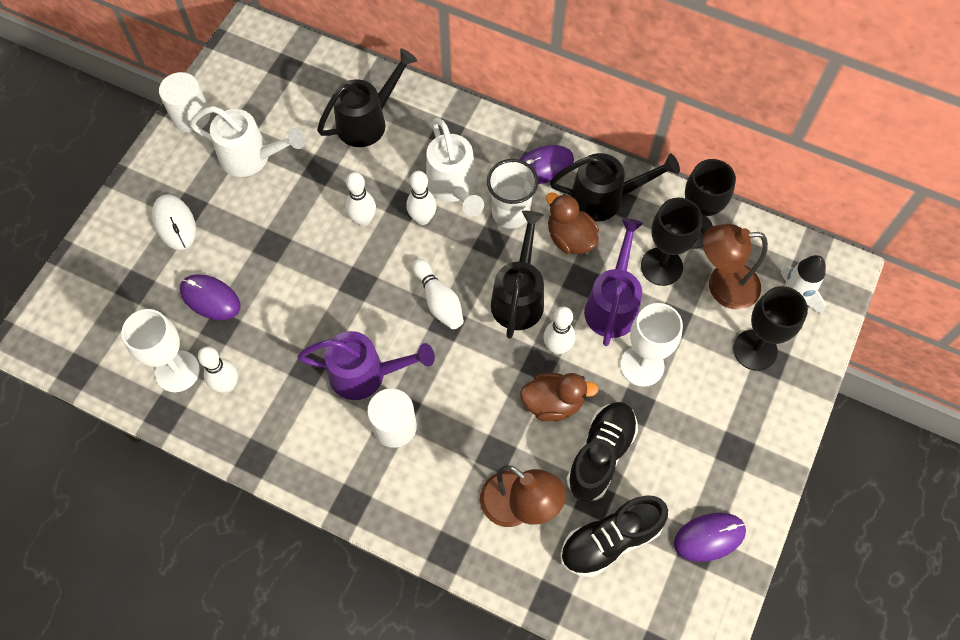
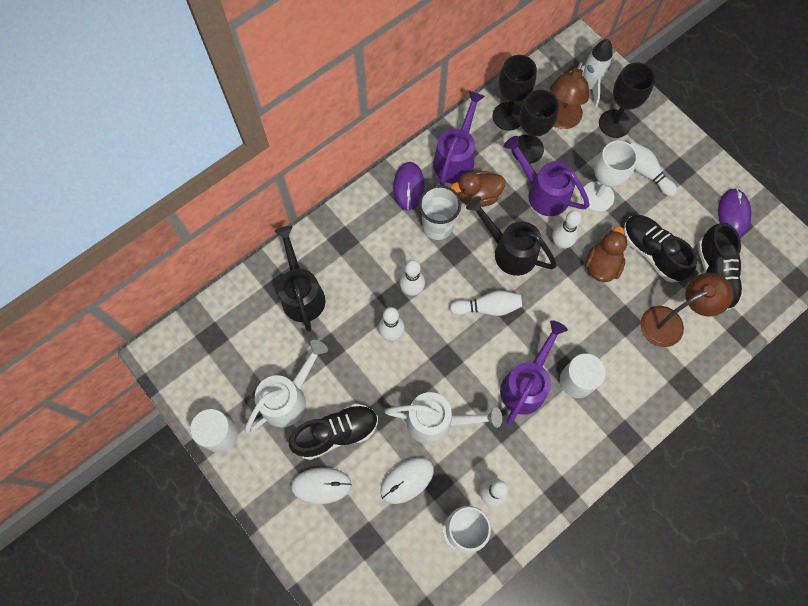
camera: 65 degrees left, 5 degrees up
purple mouse [180,274,240,320] -> white mouse [380,457,434,504]
white watering can [426,118,484,216] -> white watering can moved to [385,392,502,444]
black watering can [550,153,680,222] -> purple watering can [433,91,485,185]
none -> black shoe [289,404,378,460]
none -> white bowling pin [630,142,677,197]

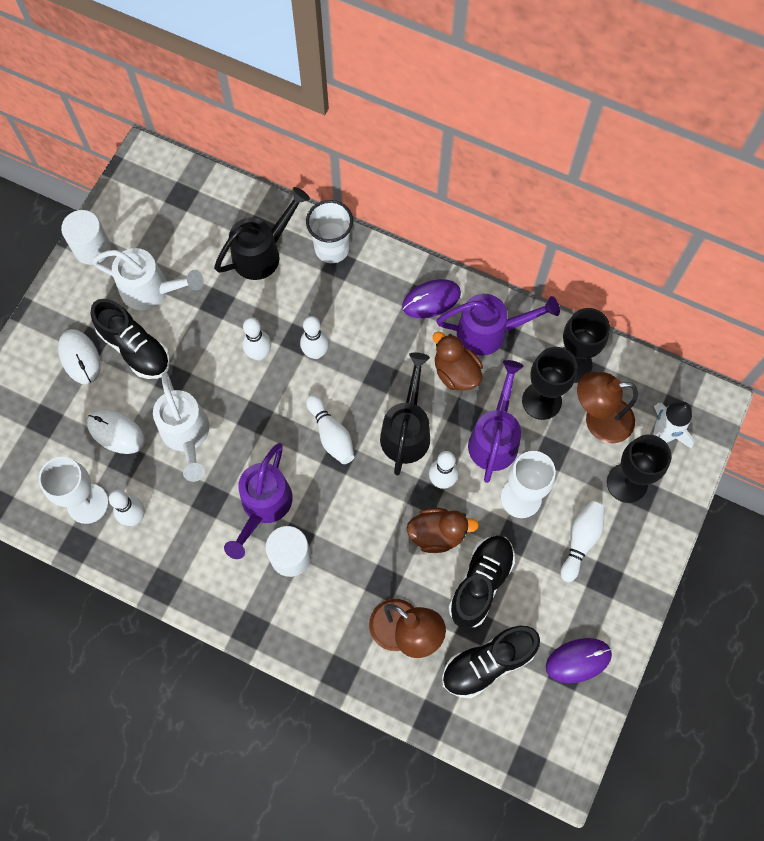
camera: 65 degrees right, 0 degrees up
white cup [419,185,461,240] -> white cup moved to [306,200,353,263]
purple watering can [500,320,568,425] -> purple watering can turned 105 degrees clockwise [224,443,293,559]

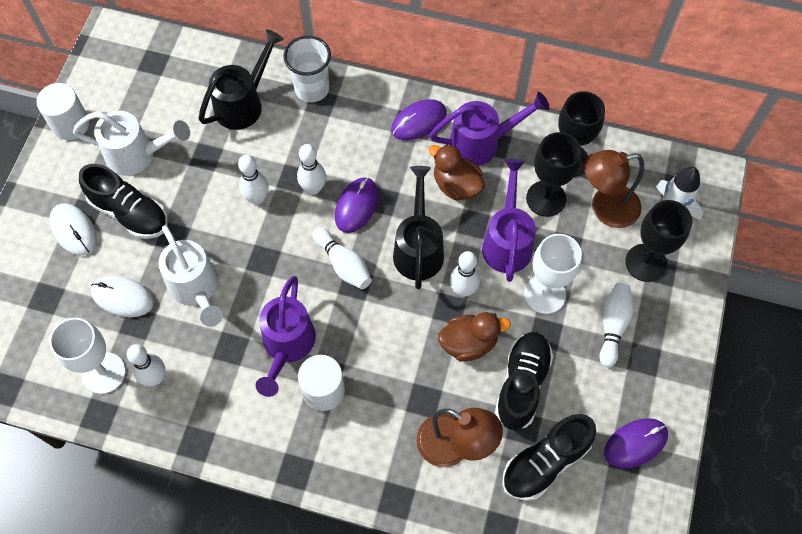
camera: 10 degrees left, 5 degrees down
none -> purple mouse [335,177,378,233]

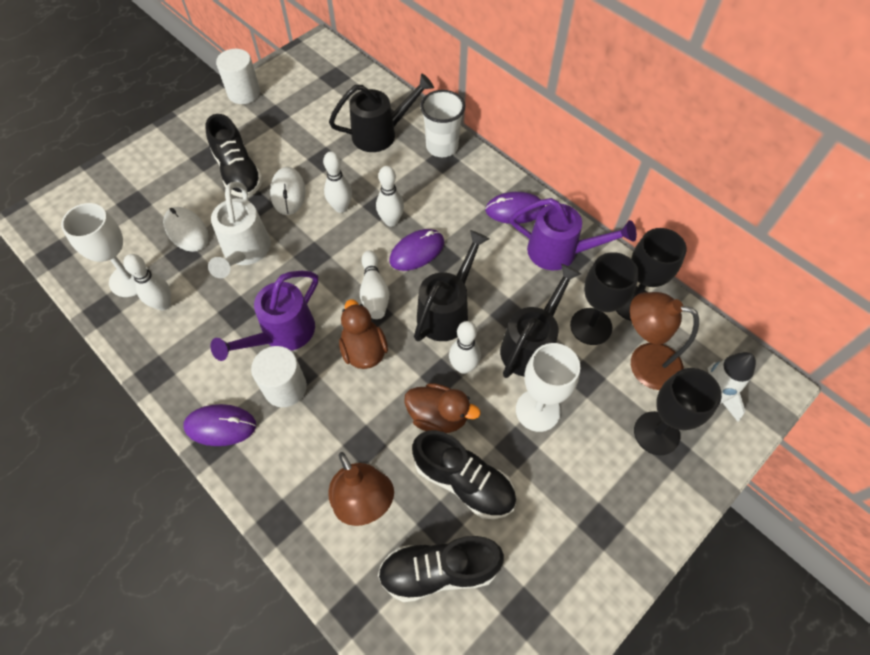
camera: 30 degrees right, 5 degrees down
white mouse [49,203,97,256] -> white mouse moved to [270,167,306,215]
white watering can [73,111,190,176] -> none
brown duck [429,144,485,201] -> brown duck moved to [339,299,388,369]
purple watering can [482,159,536,282] -> black watering can [500,264,581,378]
black shoe [495,332,553,430] -> black shoe turned 75 degrees clockwise [412,430,516,519]
white bowling pin [599,283,634,367] -> none
purple mouse [604,418,668,468] -> purple mouse moved to [184,404,256,446]

